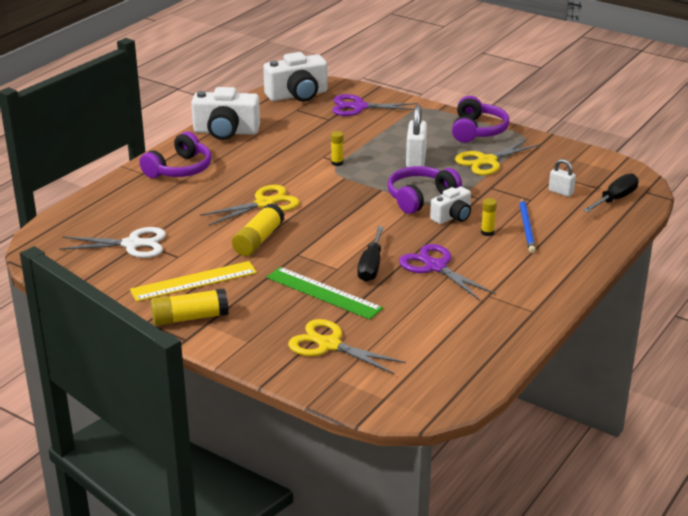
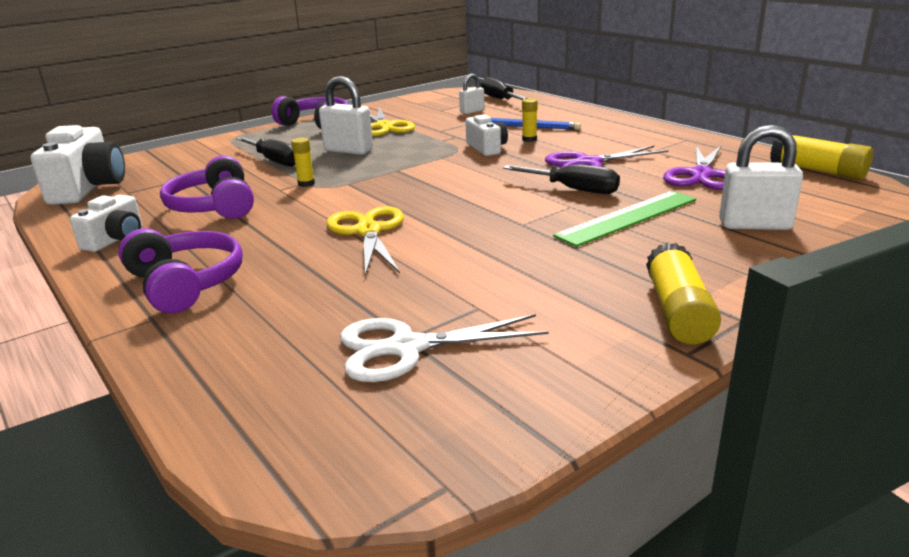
camera: 70 degrees left, 5 degrees down
white scissors [59,227,166,258] -> white scissors turned 120 degrees counterclockwise [340,314,549,382]
yellow ruler [130,261,257,302] -> none
white camera [191,87,260,140] -> white camera [70,195,142,252], size x0.59
yellow glue stick [232,203,284,256] -> yellow glue stick moved to [770,135,873,180]
yellow scissors [288,319,406,374] -> white padlock [719,125,803,230]
purple scissors [332,94,418,116] -> purple scissors moved to [663,145,725,190]
purple headphones [388,166,462,214] -> purple headphones moved to [160,155,254,219]
none -> black screwdriver [236,137,295,167]

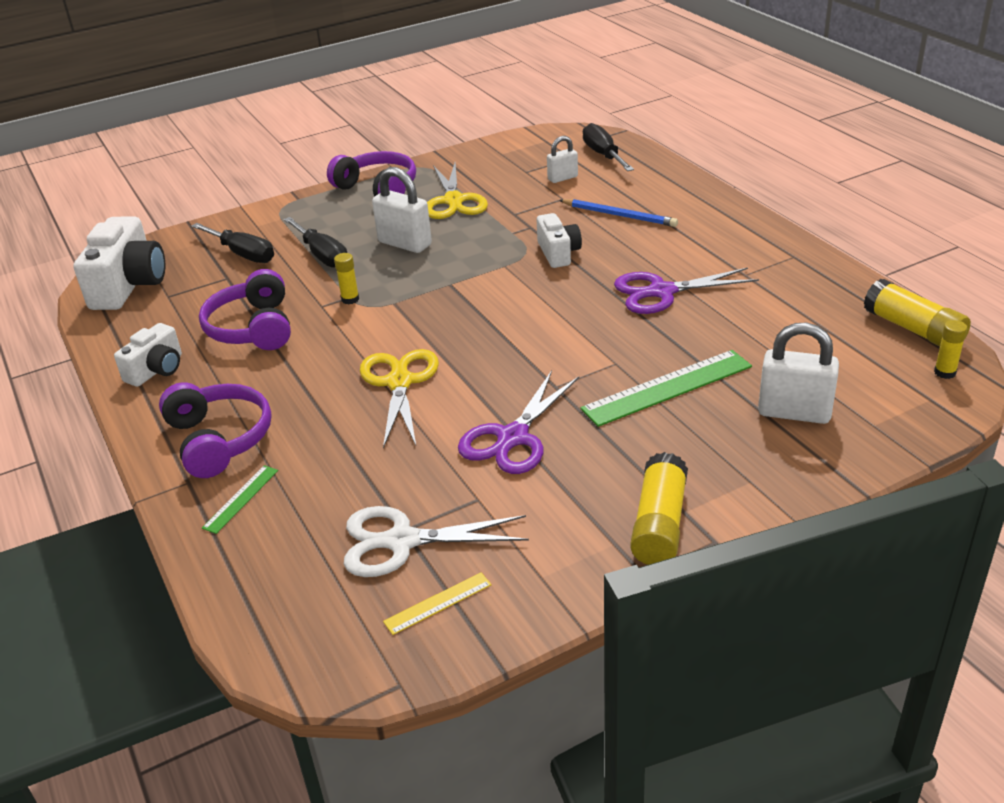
camera: 10 degrees right, 10 degrees up
black screwdriver [503,164,620,194] -> black screwdriver moved to [191,223,274,263]
yellow glue stick [522,98,538,142] -> yellow glue stick moved to [934,320,967,379]
purple scissors [663,145,725,190] -> purple scissors moved to [458,371,579,474]
none -> green ruler [202,465,278,534]
none -> yellow ruler [383,572,492,635]

